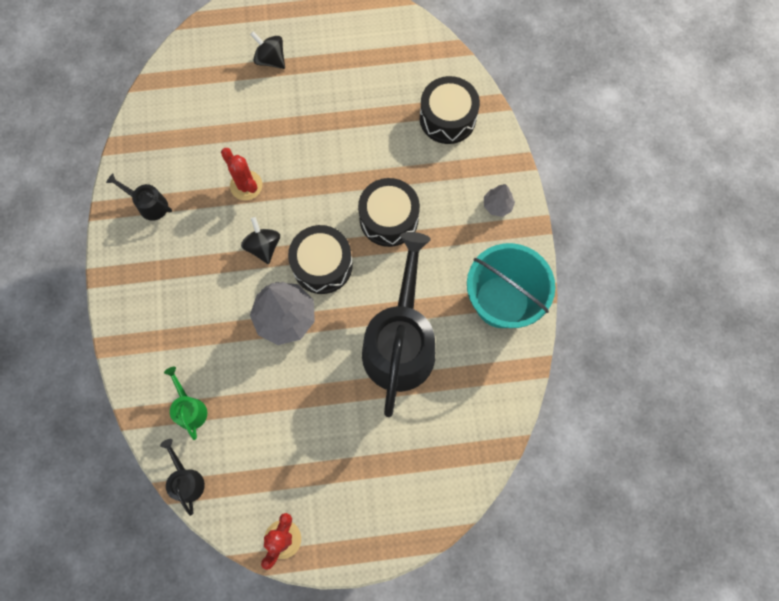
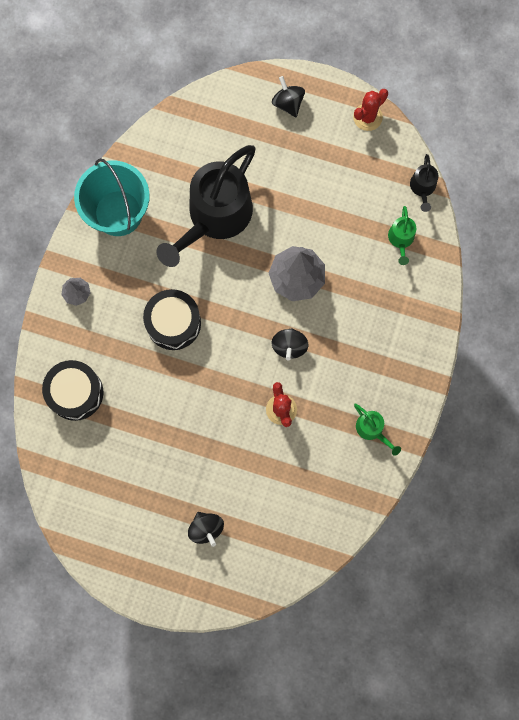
camera: 155 degrees left, 5 degrees up
black watering can [106,174,172,221] -> green watering can [354,404,401,456]
black drum [288,225,353,294] -> none
none -> black spinning top [272,76,305,117]

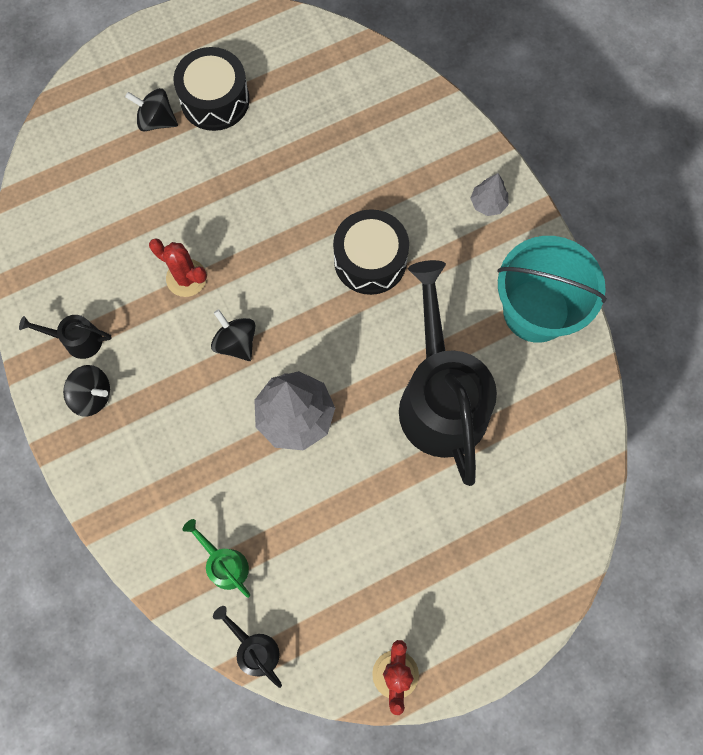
camera: 135 degrees right, 5 degrees down
black drum [42,360,103,421] -> black drum moved to [173,47,250,131]
black spinning top [272,76,305,117] -> black spinning top moved to [63,365,110,417]
green watering can [354,404,401,456] -> black watering can [19,315,112,359]

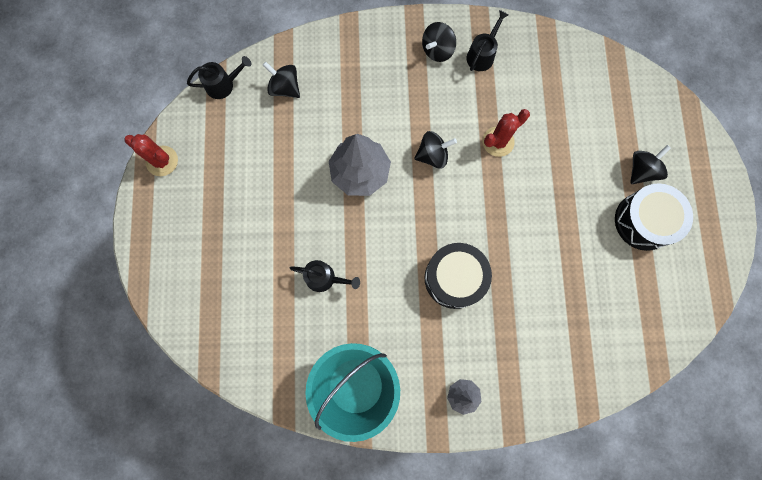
camera: 115 degrees right, 5 degrees up
green watering can [182,519,250,598] -> black spinning top [263,62,300,98]
black watering can [399,260,497,486] -> black watering can [290,260,360,292], size x0.42

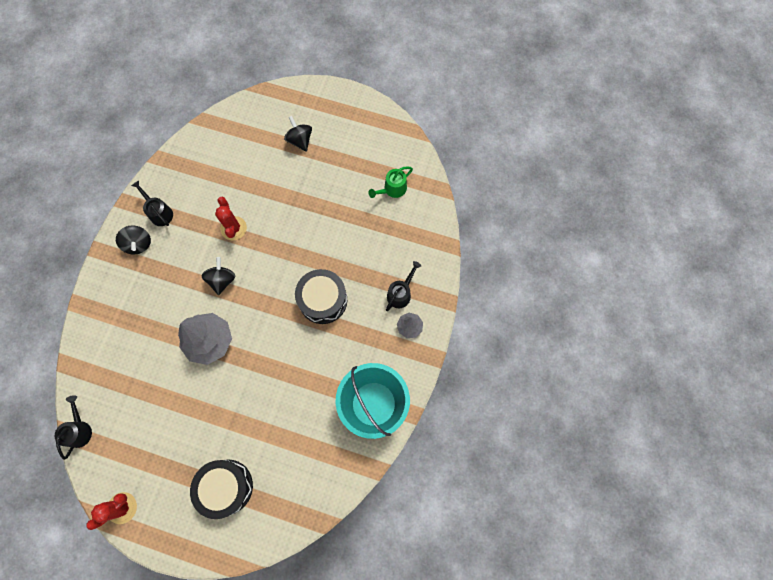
camera: 70 degrees left, 5 degrees down
black spinning top [263,62,300,98] -> none
black watering can [290,260,360,292] -> black watering can moved to [386,261,421,311]
black drum [615,183,693,251] -> black drum moved to [190,460,253,519]
none -> green watering can [368,167,413,198]

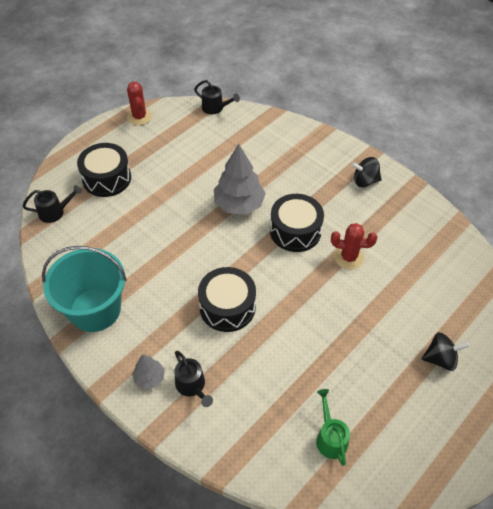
camera: 115 degrees right, 20 degrees down
black watering can [131,181,173,226] -> black watering can moved to [23,185,82,223]
black spinning top [202,257,236,295] -> black drum [270,194,324,252]

